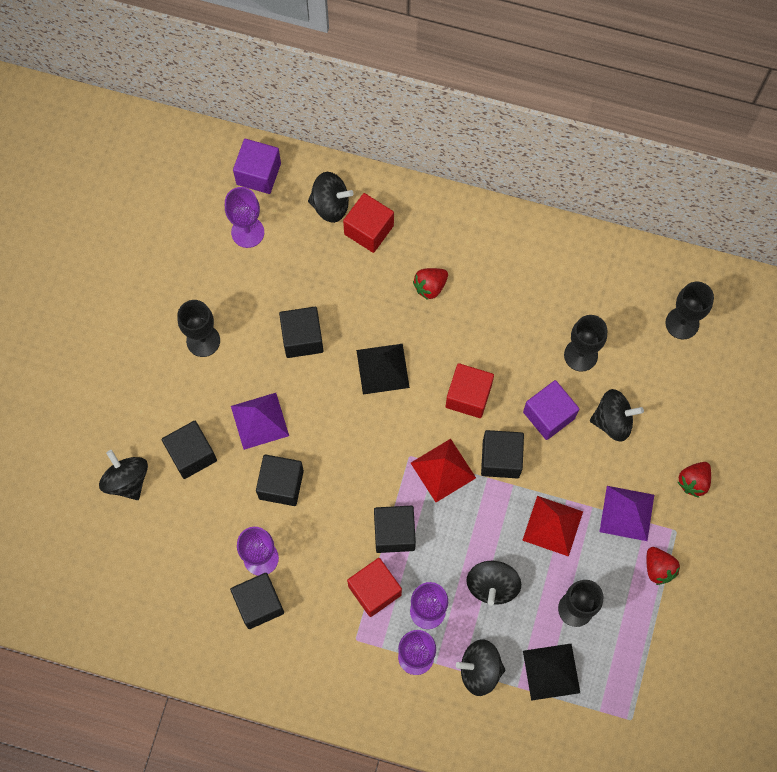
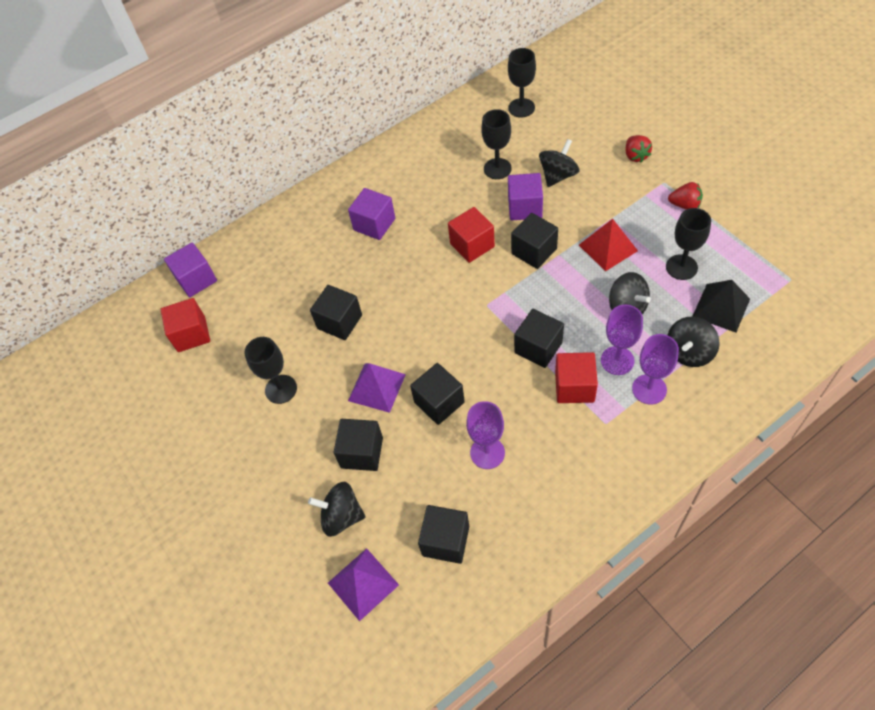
camera: 45 degrees left, 15 degrees down
purple goblet [225,187,264,248] -> none
black cube [230,573,284,629] -> black cube moved to [418,505,469,564]
black spinning top [308,172,354,223] -> none
red cube [343,193,394,253] -> red cube moved to [161,298,210,352]
black pyramid [356,344,410,394] -> none
red pyramid [411,439,476,502] -> none
red strawberry [413,268,448,300] -> purple cube [348,188,395,240]
purple pyramid [600,486,654,541] -> purple pyramid moved to [328,548,399,621]

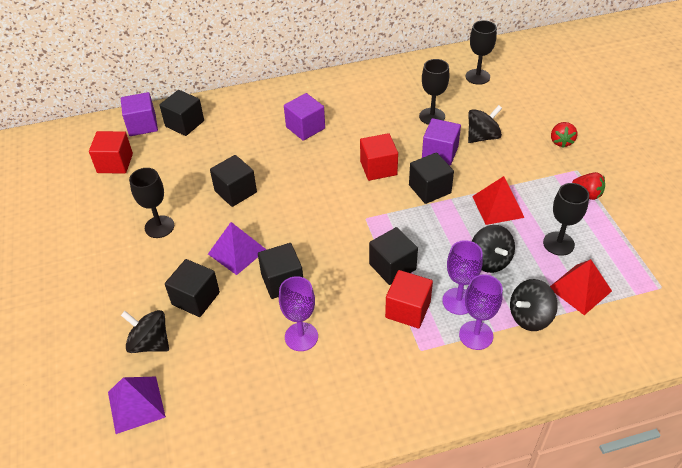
camera: 15 degrees right, 10 degrees down
black cube [418,505,469,564] -> black cube moved to [159,90,204,136]
black pyramid [693,280,750,333] -> red pyramid [550,259,612,315]

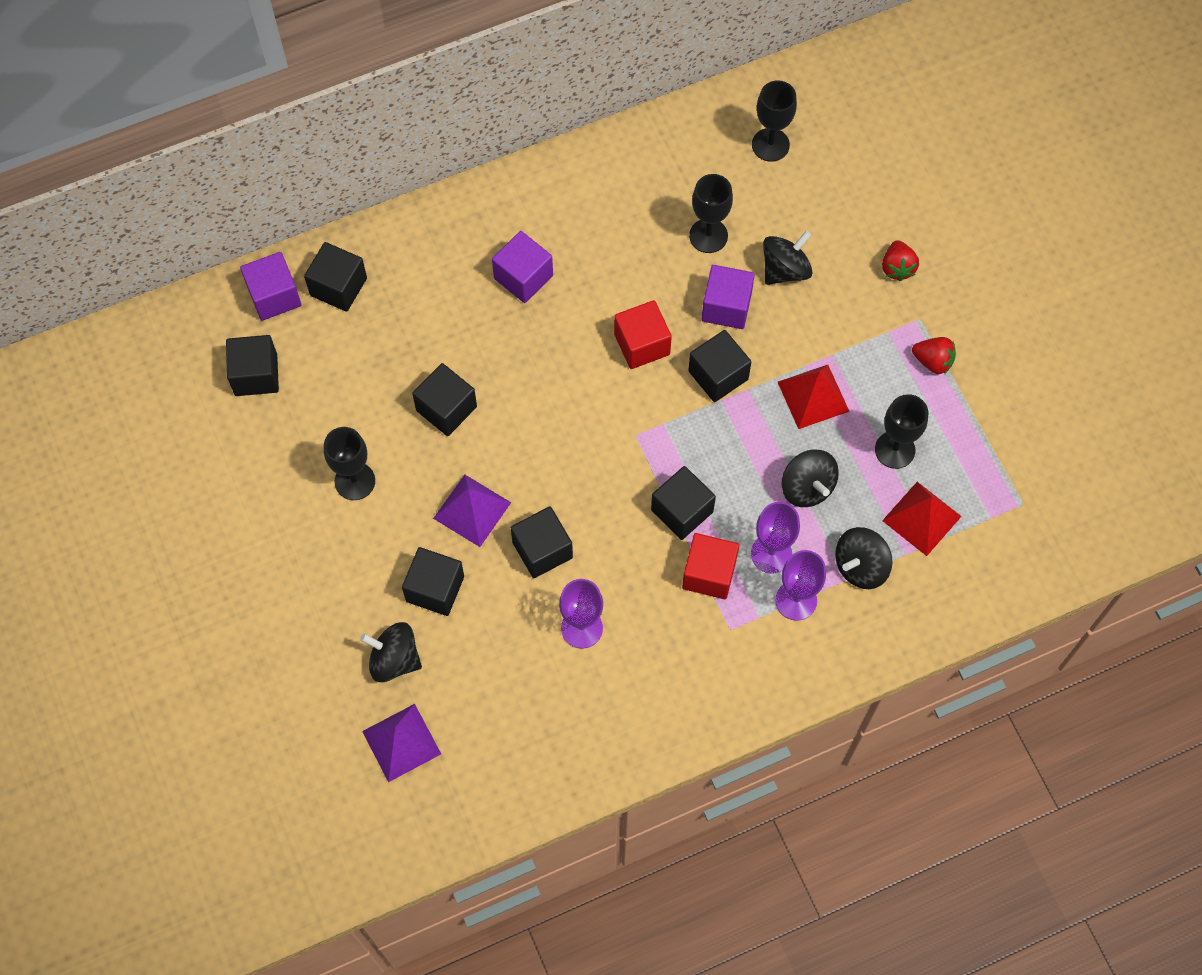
camera: 10 degrees left, 20 degrees up
red cube [89,131,133,174] -> black cube [226,335,279,396]

